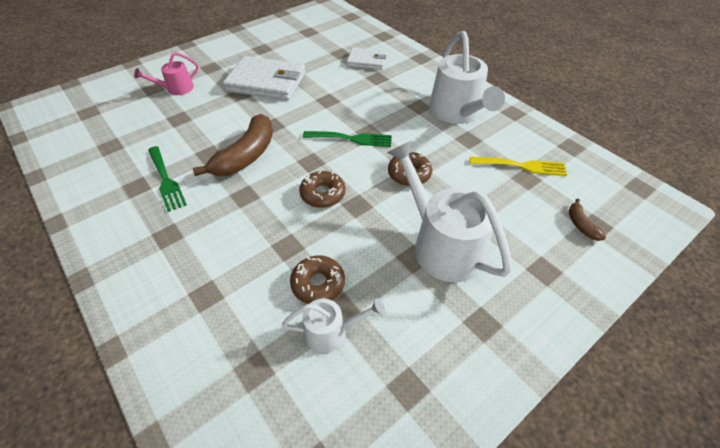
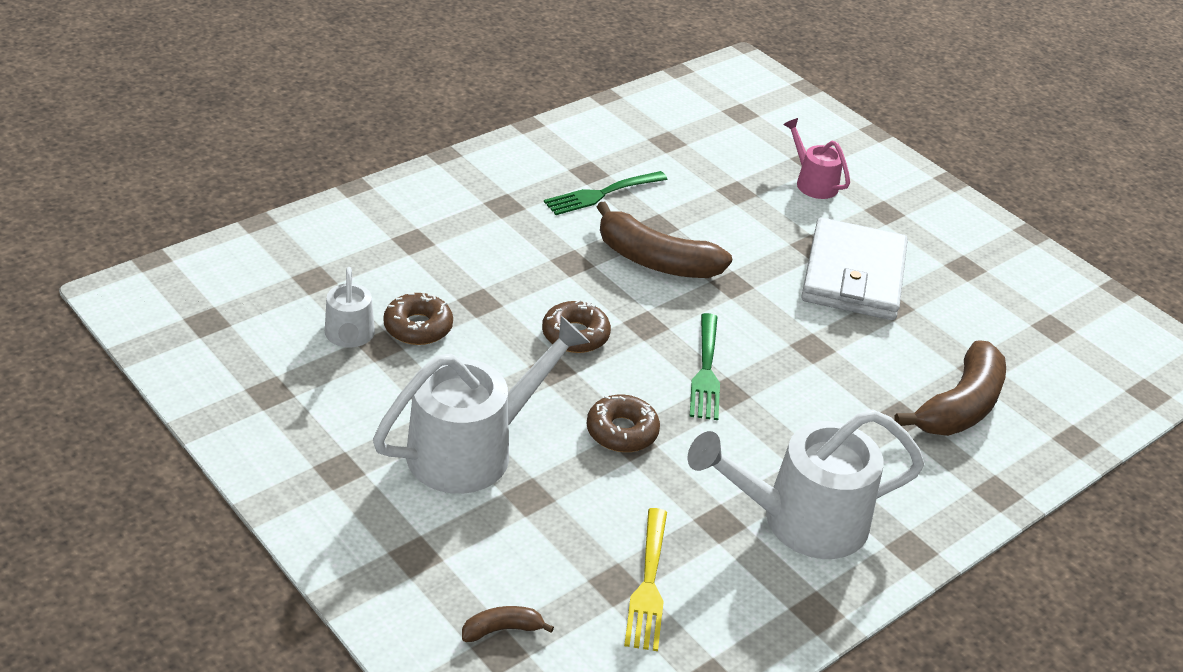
camera: 85 degrees right, 10 degrees down
white wallet [347,48,387,70] -> brown banana [894,340,1006,436]

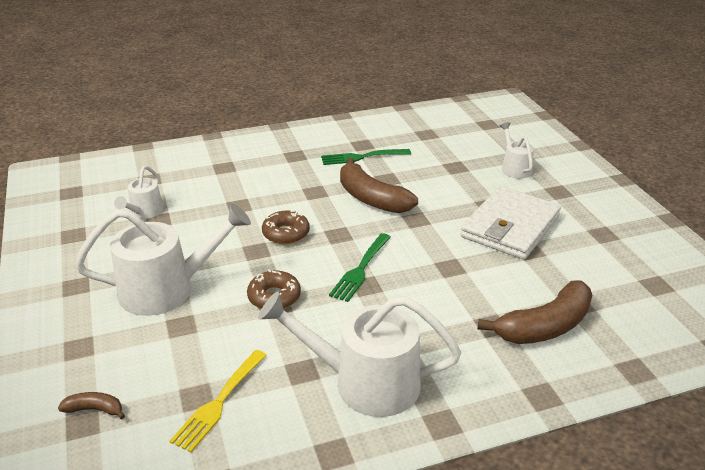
camera: 25 degrees right, 5 degrees down
brown donut [383,293,453,345] -> none
pink watering can [783,118,850,199] -> white watering can [500,122,534,179]

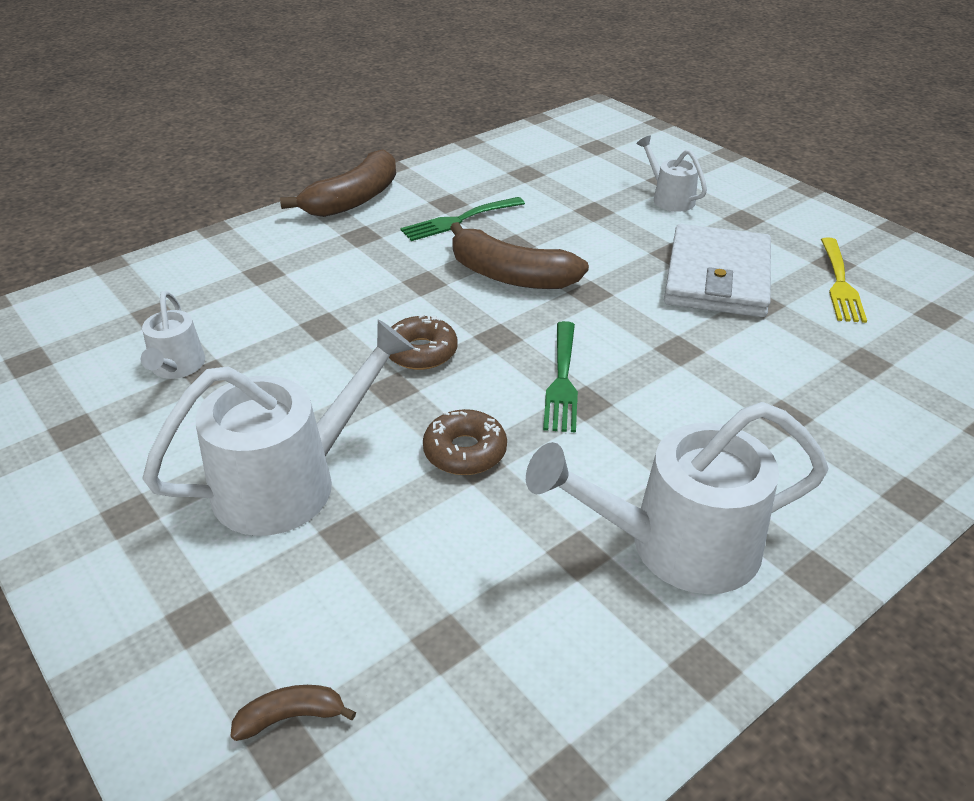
camera: 20 degrees left, 5 degrees up
yellow fork [170,350,267,452] -> yellow fork moved to [821,237,867,323]
brown banana [478,280,592,344] -> brown banana moved to [280,149,396,217]

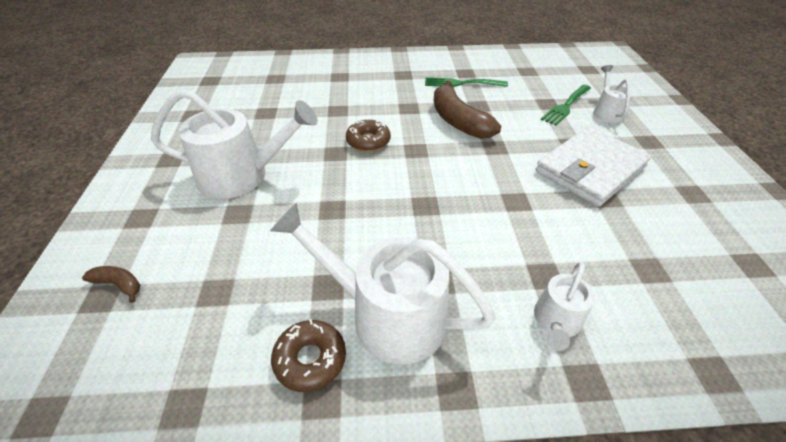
camera: 35 degrees right, 5 degrees up
white watering can [141,291,205,379] -> white watering can moved to [534,262,595,351]
brown banana [280,149,396,217] -> none
brown donut [423,409,507,475] -> brown donut moved to [271,319,346,392]
green fork [543,321,578,433] -> green fork moved to [541,85,591,126]
yellow fork [821,237,867,323] -> none

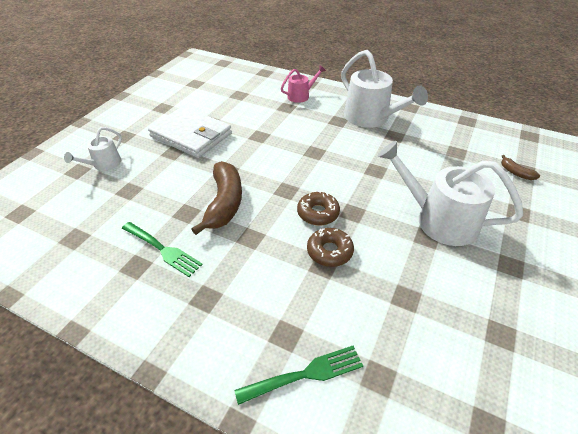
camera: 150 degrees left, 0 degrees up
brown donut [271,319,346,392] -> brown donut moved to [307,228,354,267]
white watering can [534,262,595,351] -> pink watering can [281,65,326,103]
white wallet [536,127,651,207] -> white wallet turned 45 degrees clockwise [148,106,232,158]
green fork [541,85,591,126] -> green fork moved to [234,346,363,405]

